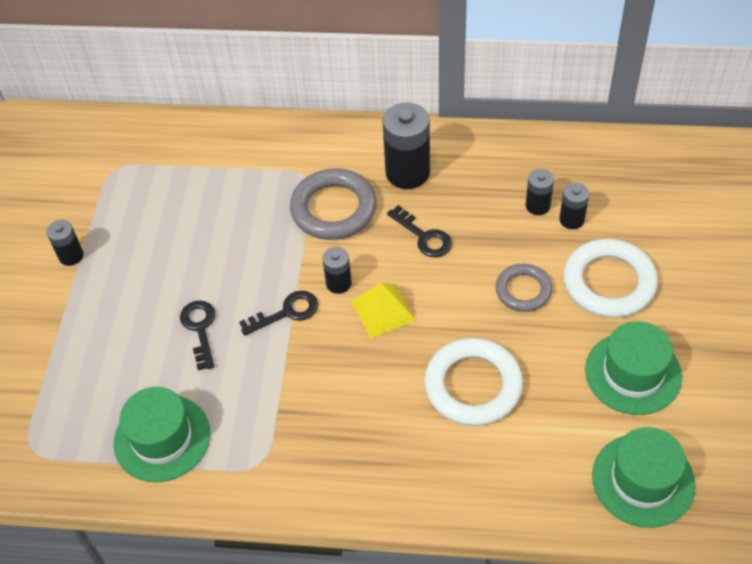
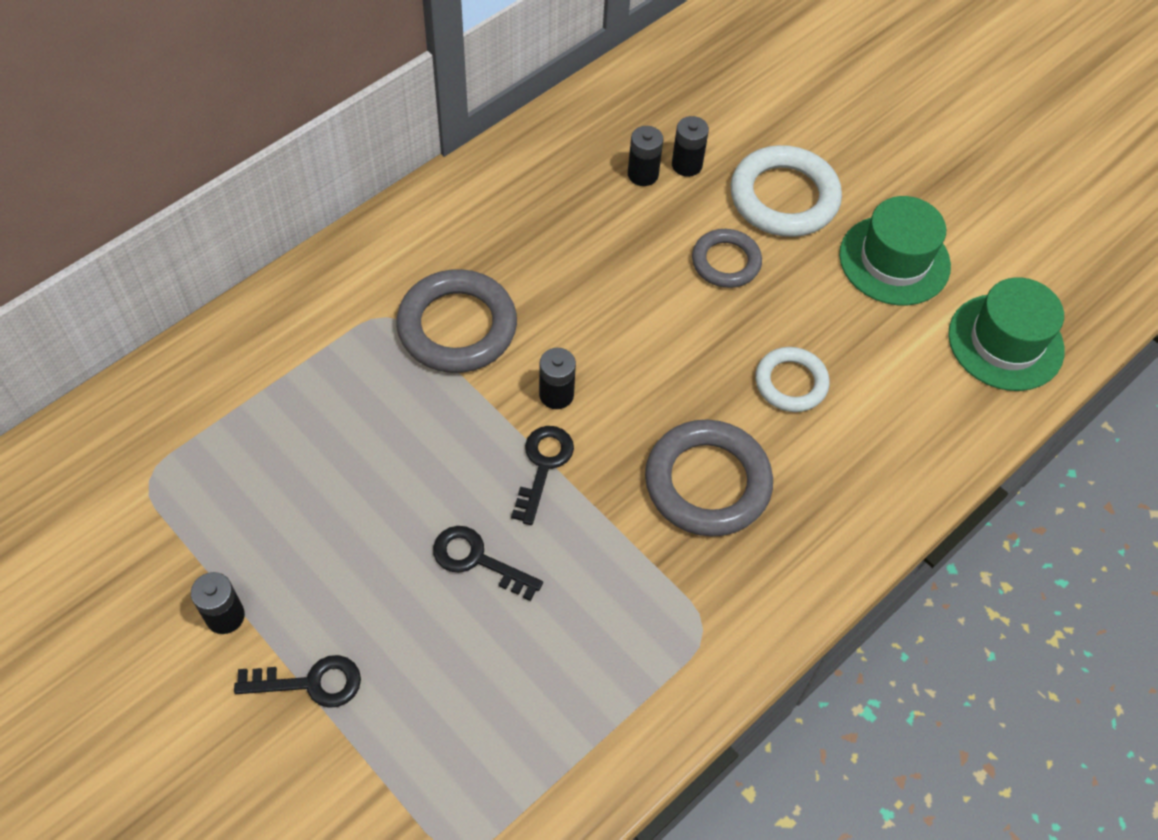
camera: 55 degrees left, 5 degrees up
green hat [114,387,210,482] -> none
yellow pyramid [351,283,416,338] -> none
black battery [382,102,430,189] -> none
black key [387,205,452,257] -> black key moved to [234,655,361,708]
white ring [424,338,523,426] -> white ring [755,347,830,412], size x0.61
none -> grey ring [645,420,773,537]

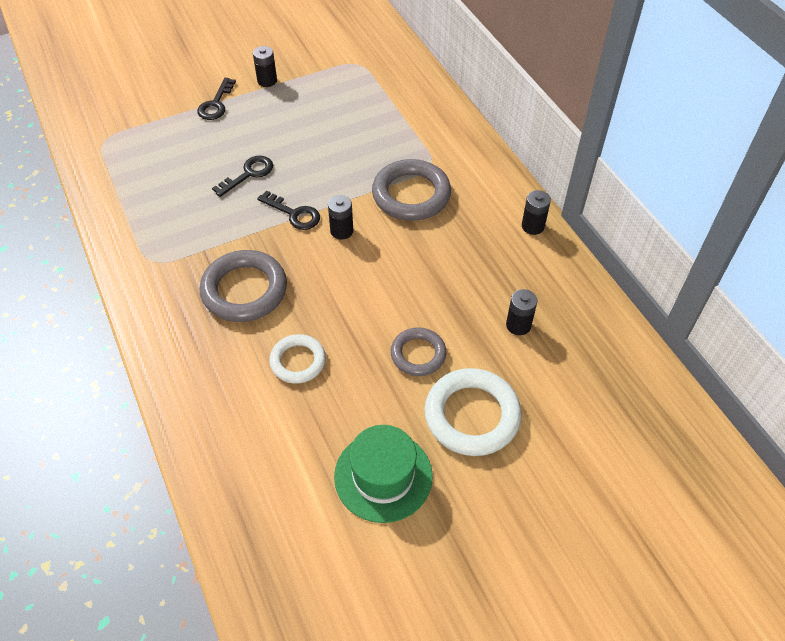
camera: 110 degrees right, 5 degrees down
black battery [672,116,709,177] -> black battery moved to [522,190,551,235]
green hat [948,277,1065,391] -> none

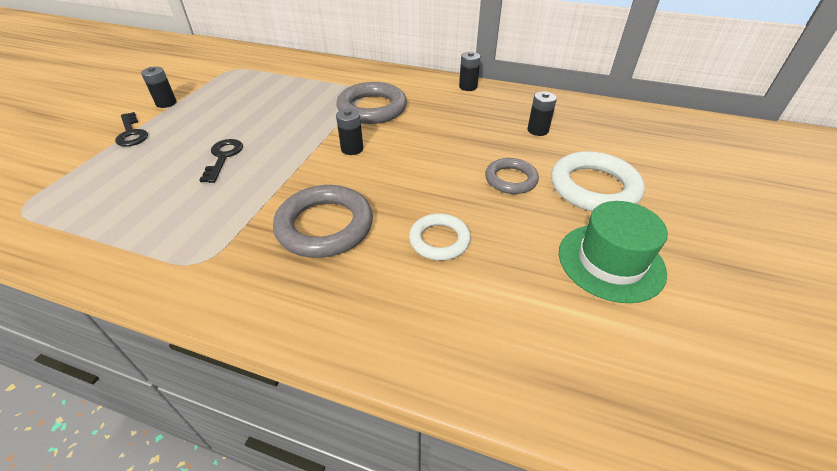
camera: 45 degrees left, 10 degrees down
black key [257,190,320,230] -> none

